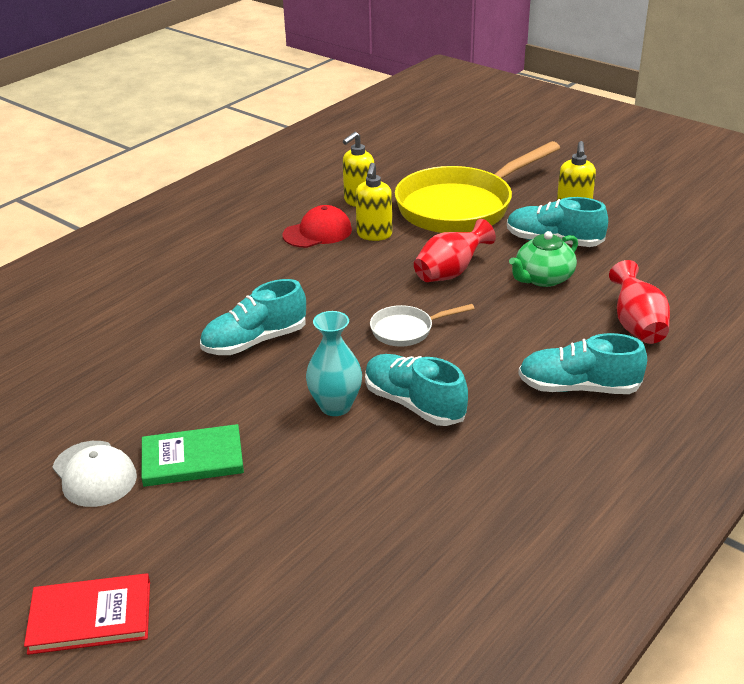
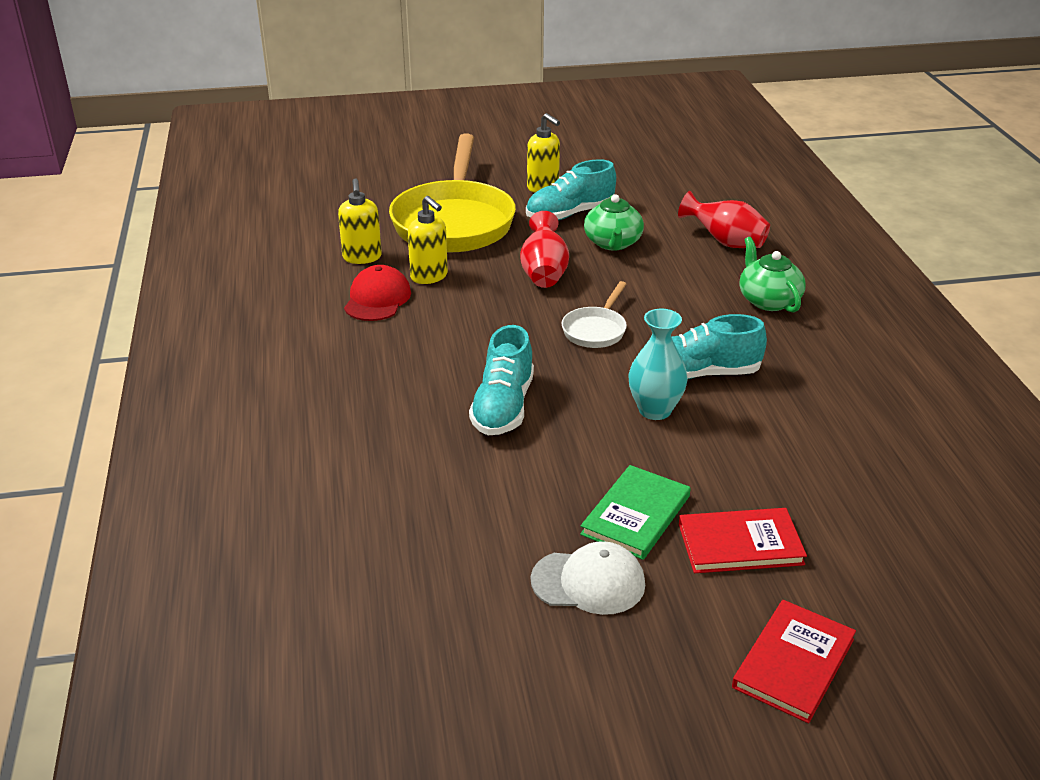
camera: 50 degrees left, 0 degrees up
turquoise shoe [518,333,647,394] -> green teapot [739,237,806,313]
none -> red book [679,508,807,573]

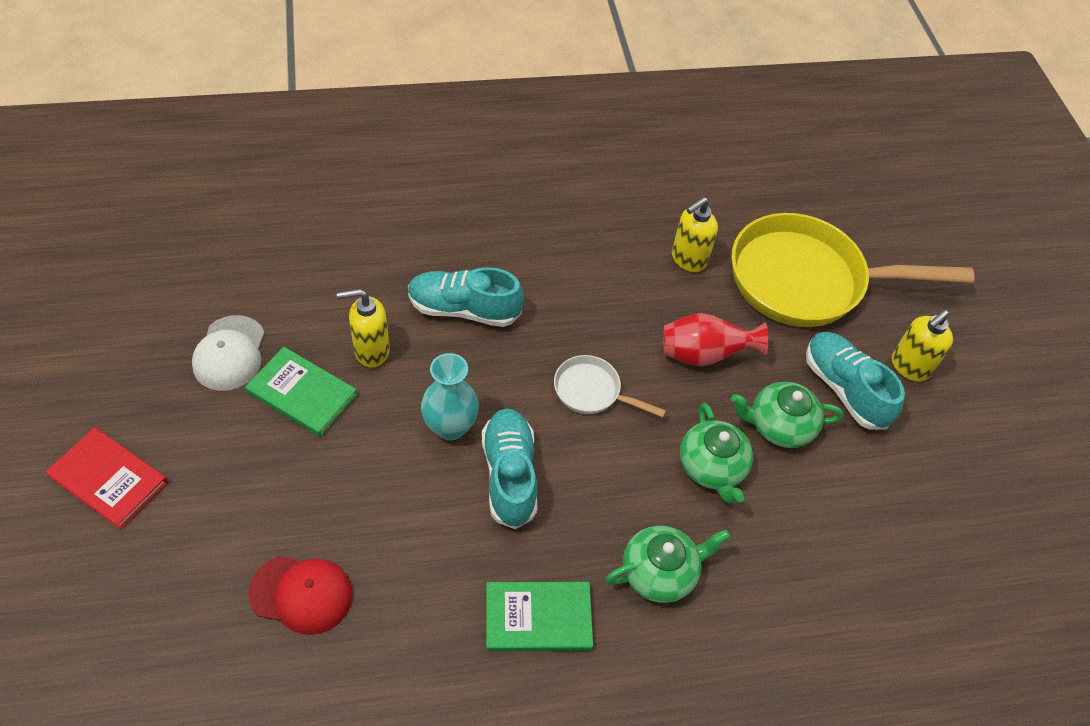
camera: 85 degrees right, 20 degrees up
yellow soap dispenser [338,178,382,264] -> yellow soap dispenser moved to [337,289,390,368]
red cap [344,265,411,321] -> red cap moved to [248,556,353,635]
red vase [678,191,770,248] -> none
red book [679,508,807,573] -> none
none -> green book [486,582,593,652]
none -> green teapot [680,403,753,504]

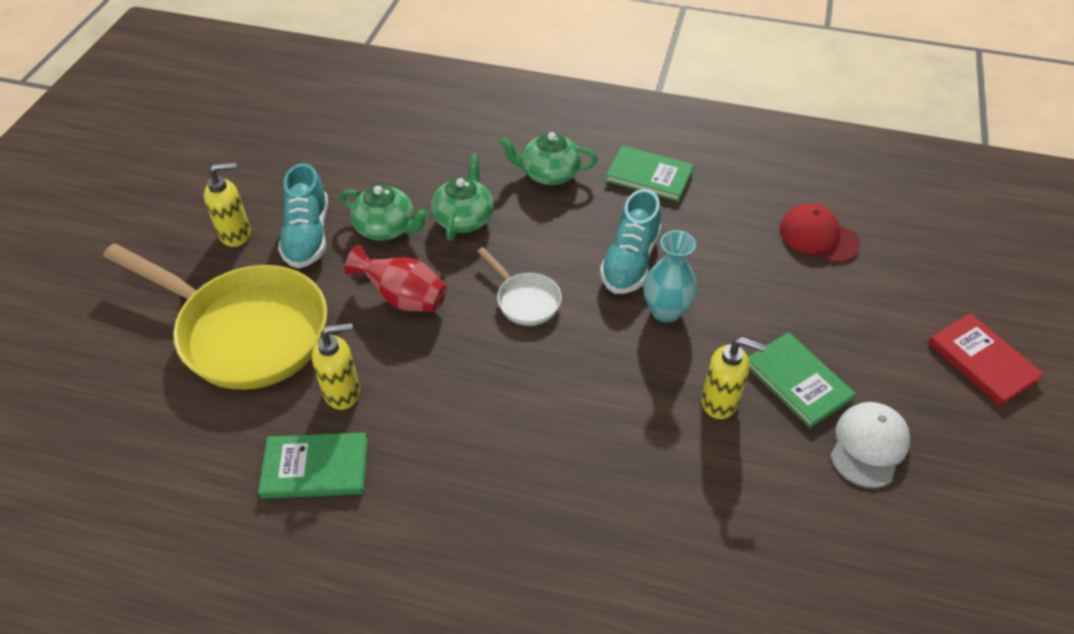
camera: 150 degrees left, 5 degrees down
turquoise shoe [408,267,524,327] -> none
none -> green book [258,432,368,499]

